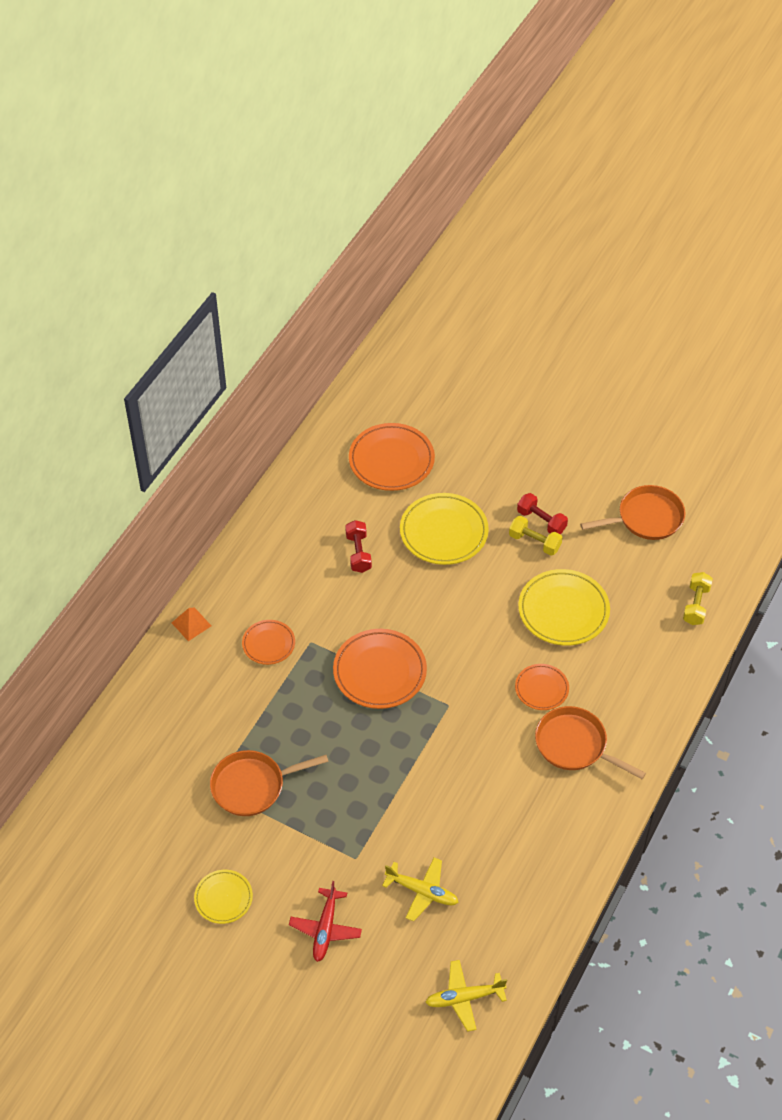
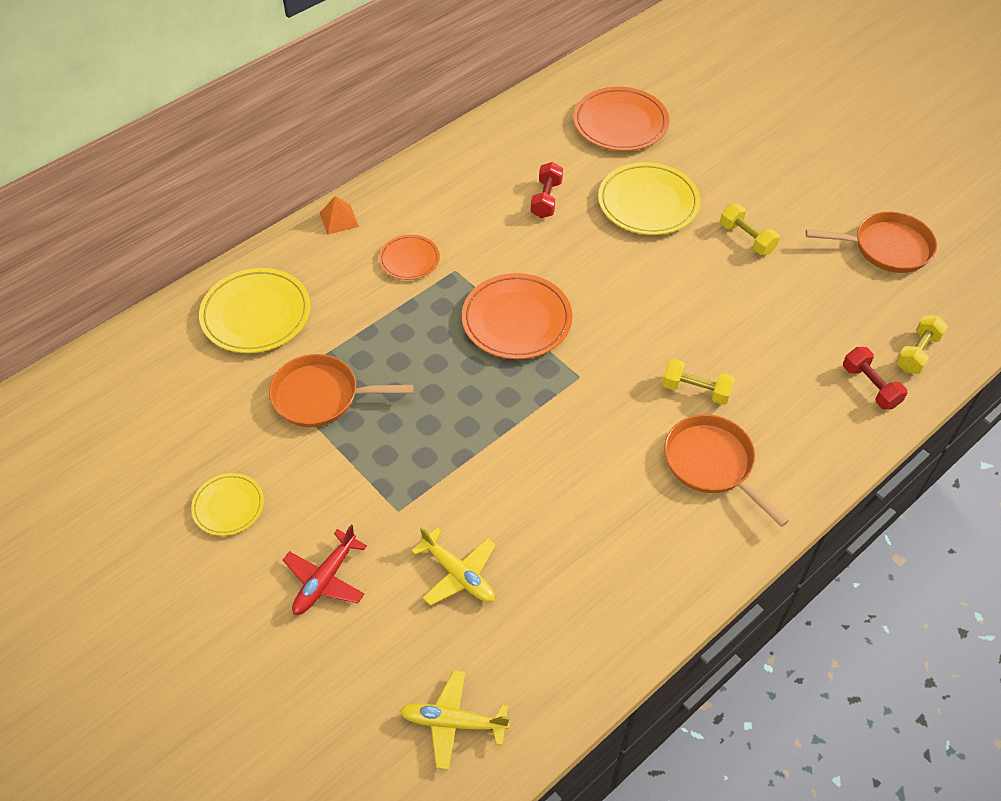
camera: 20 degrees right, 0 degrees up
orange plate [515,664,569,710] -> yellow dumbbell [662,359,735,405]
red dumbbell [517,493,568,534] -> red dumbbell moved to [843,347,907,410]
yellow plate [518,569,610,646] -> yellow plate moved to [199,268,310,353]

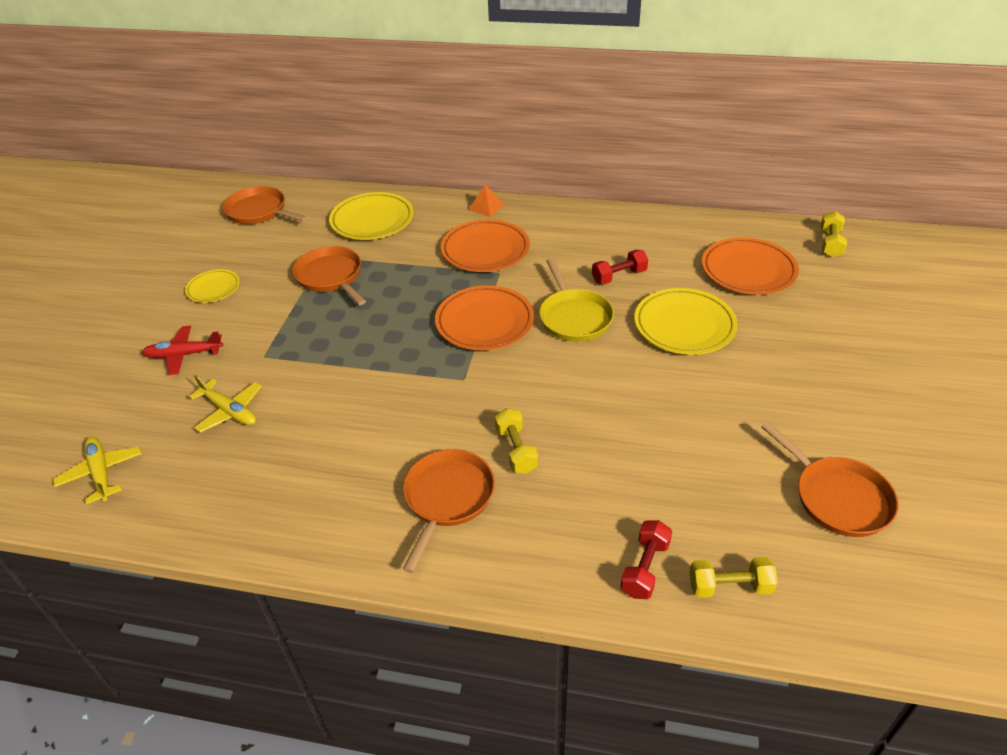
camera: 55 degrees right, 10 degrees down
orange plate [379,235,440,280] -> orange plate [441,219,530,272], size x1.74
yellow plane [411,527,496,606] -> yellow plane turned 60 degrees counterclockwise [189,375,262,433]
yellow dumbbell [720,204,780,255] -> yellow dumbbell moved to [821,211,847,257]
none -> orange pan [222,186,307,224]
none -> yellow pan [539,258,614,342]

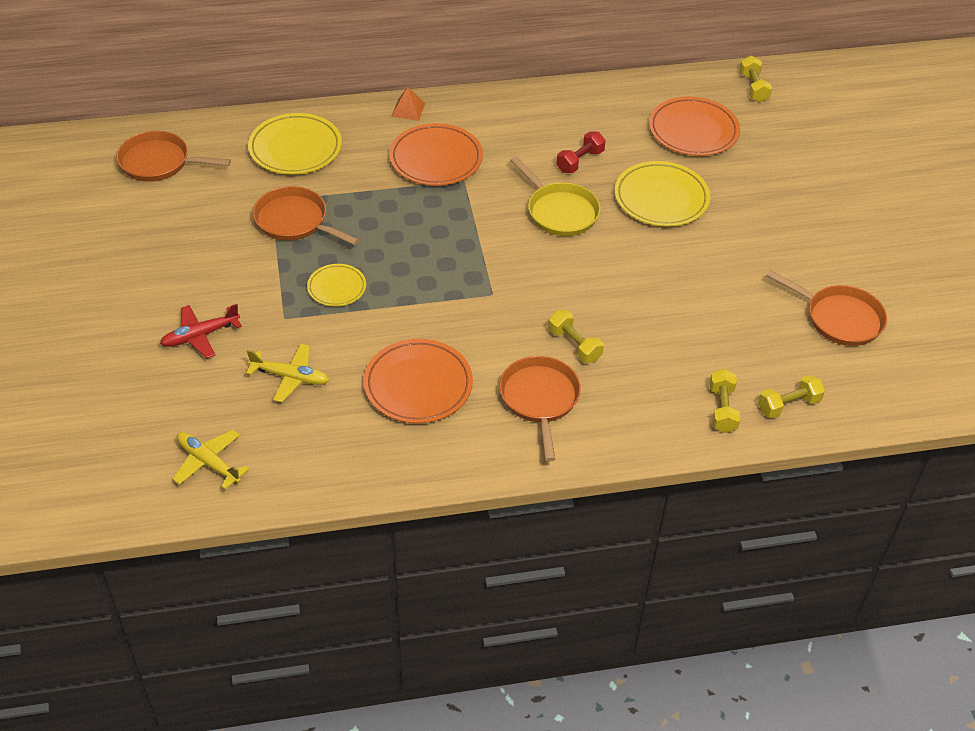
camera: 25 degrees left, 5 degrees up
yellow plate [185,269,240,303] -> yellow plate moved to [307,264,366,307]
orange plate [435,285,534,351] -> orange plate moved to [363,339,473,423]
red dumbbell [620,520,672,599] -> yellow dumbbell [709,369,740,433]

